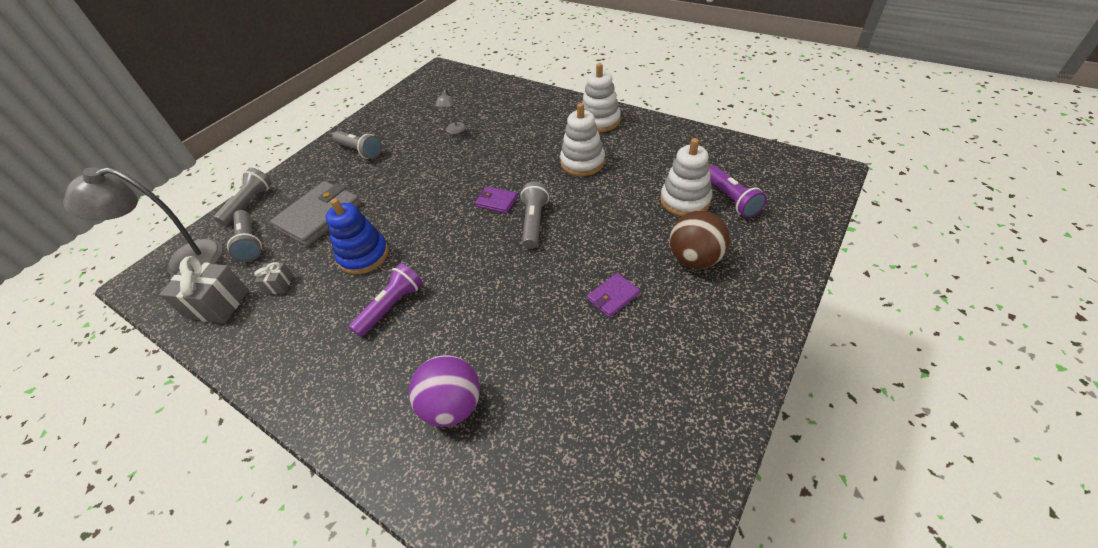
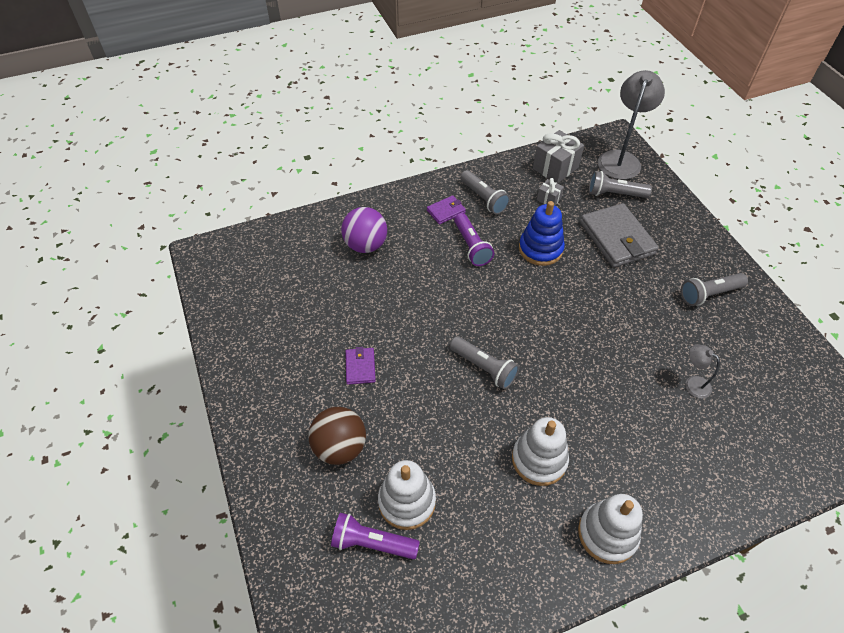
camera: 120 degrees right, 5 degrees up
grey flashlight [214,168,272,226] -> grey flashlight moved to [460,170,510,215]
purple wallet [475,186,518,214] -> purple wallet moved to [427,195,466,225]

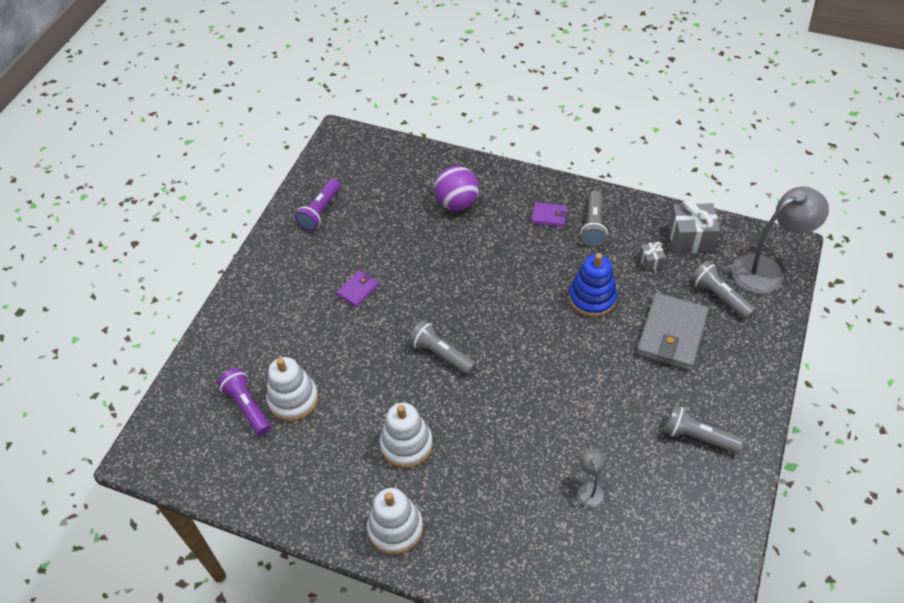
camera: 45 degrees right, 0 degrees up
brown ball [309,407,366,465] -> none
grey flashlight [450,336,519,389] -> grey flashlight turned 135 degrees clockwise [409,320,476,375]
purple flashlight [454,213,494,266] -> purple flashlight moved to [295,179,340,231]

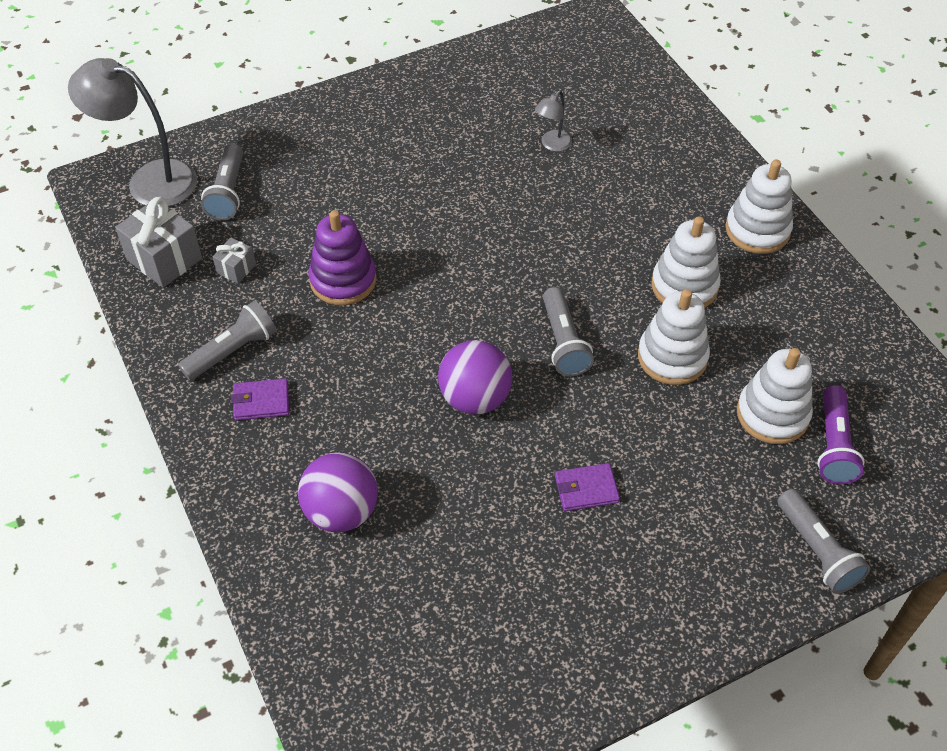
camera: 140 degrees left, 0 degrees up
purple flashlight [295,179,340,231] -> none
purple wallet [531,202,568,227] -> purple wallet turned 60 degrees counterclockwise [231,378,289,421]
blue stacking toy [569,253,617,317] -> purple stacking toy [308,210,377,305]
grey wallet [636,293,709,371] -> none
grey flashlight [664,405,744,453] -> grey flashlight moved to [778,489,870,594]
none -> purple ball [438,340,513,414]
none -> white stacking toy [638,289,710,385]

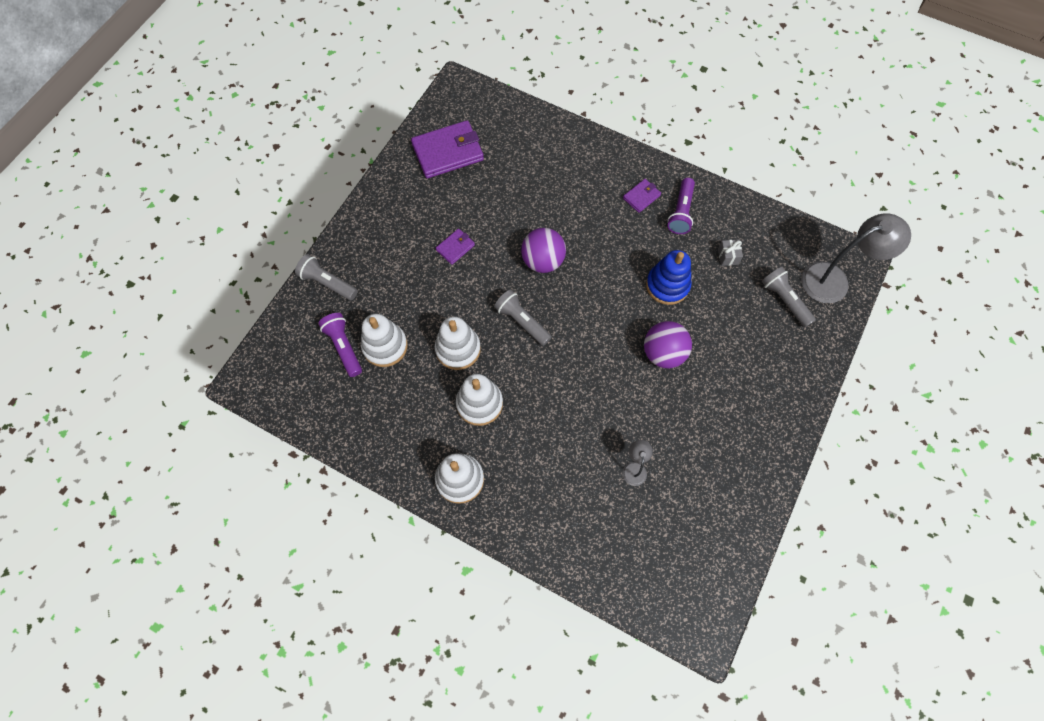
camera: 145 degrees right, 15 degrees up
grey gift [115,197,202,288] -> none
grey flashlight [178,301,276,380] -> purple flashlight [667,178,695,234]
purple ball [298,453,378,532] -> purple ball moved to [644,321,692,368]
purple stacking toy [308,210,377,305] -> blue stacking toy [646,250,692,305]
none -> purple wallet [411,120,484,179]

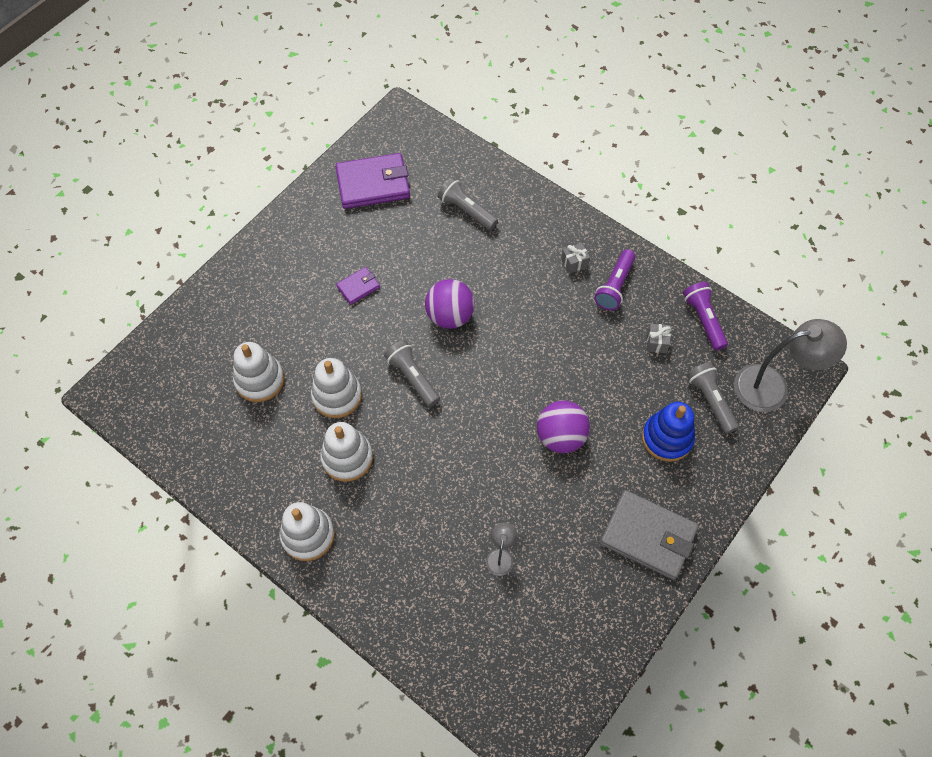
camera: 10 degrees right, 5 degrees down
grey flashlight [295,254,358,300] -> grey flashlight moved to [438,177,498,230]
purple flashlight [318,313,362,377] -> purple flashlight moved to [683,282,728,351]
purple wallet [623,179,661,213] -> grey gift [561,243,590,274]
blue stacking toy [646,250,692,305] -> blue stacking toy moved to [642,402,695,462]
none -> grey wallet [600,490,699,580]

